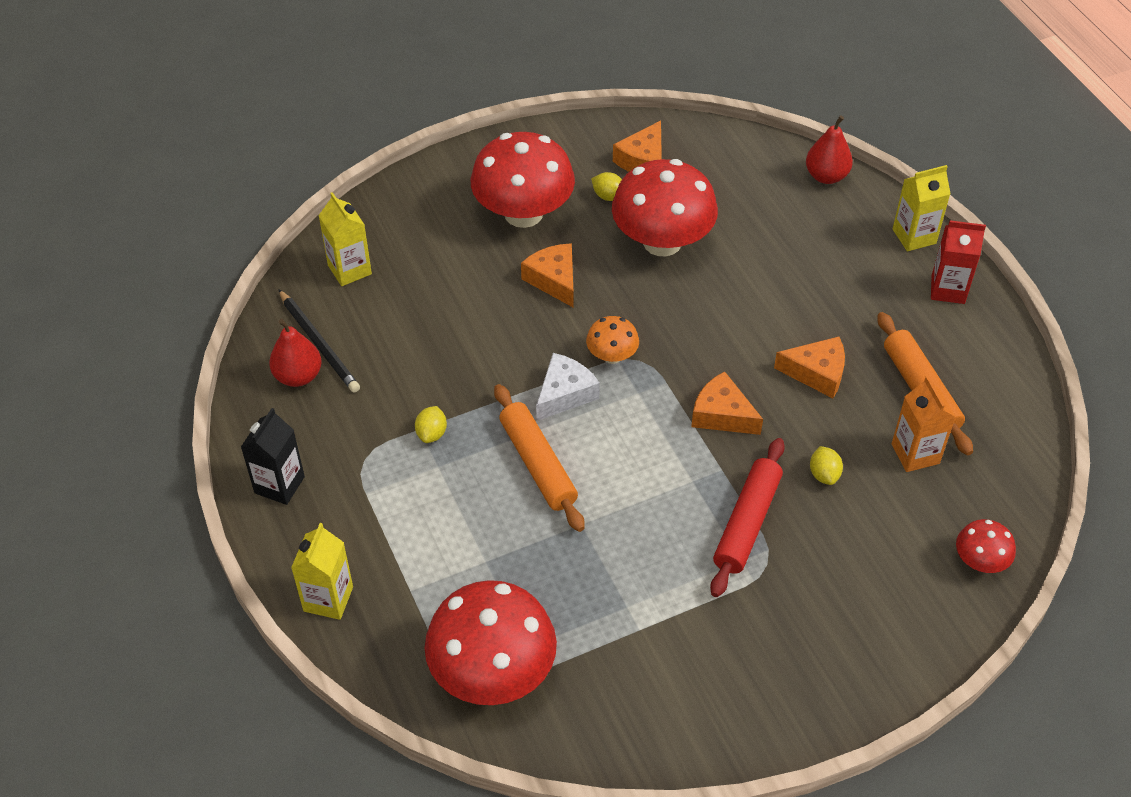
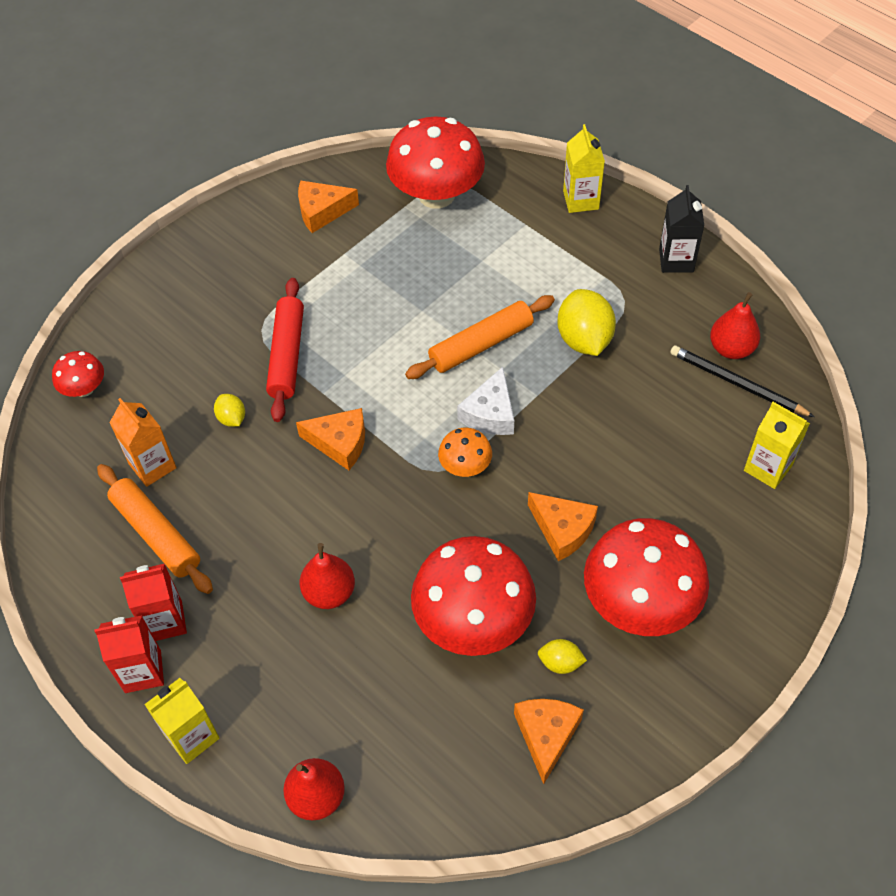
camera: 160 degrees right, 5 degrees up
yellow lemon [415,406,447,443] -> yellow lemon [558,289,616,356], size x1.96
orange rolling pin [494,384,585,532] -> orange rolling pin turned 75 degrees counterclockwise [405,295,555,379]
orange cheese [774,337,845,398] -> orange cheese moved to [298,181,359,233]
none -> red carton [120,563,187,641]
none -> red pear [300,543,355,609]

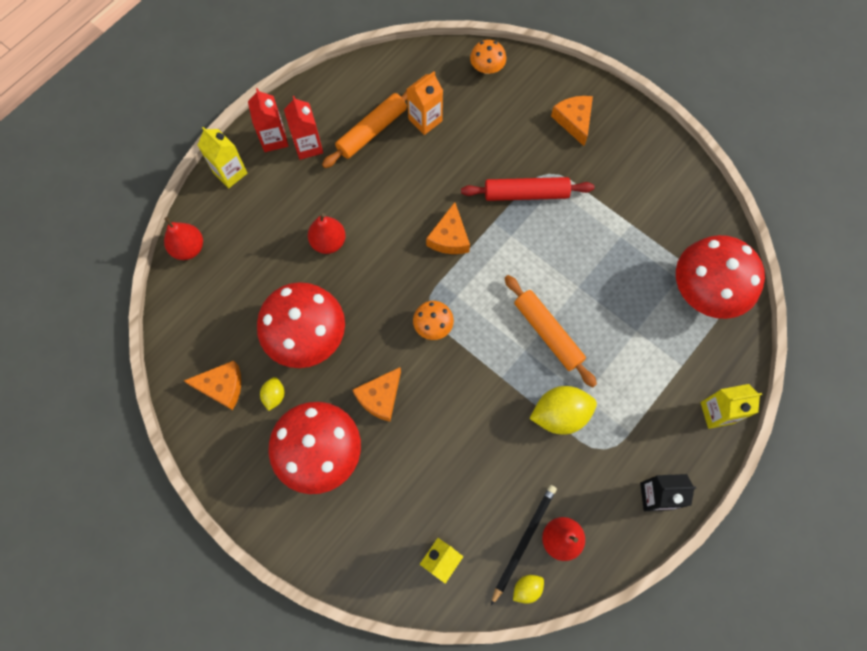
camera: 85 degrees right, 15 degrees up
red mushroom [52,351,104,397] -> orange mushroom [470,40,506,74]
yellow lemon [214,394,245,427] -> yellow lemon moved to [513,575,544,604]
orange cheese [298,181,359,233] -> orange cheese moved to [551,96,593,146]
white cheese [457,367,514,435] -> none

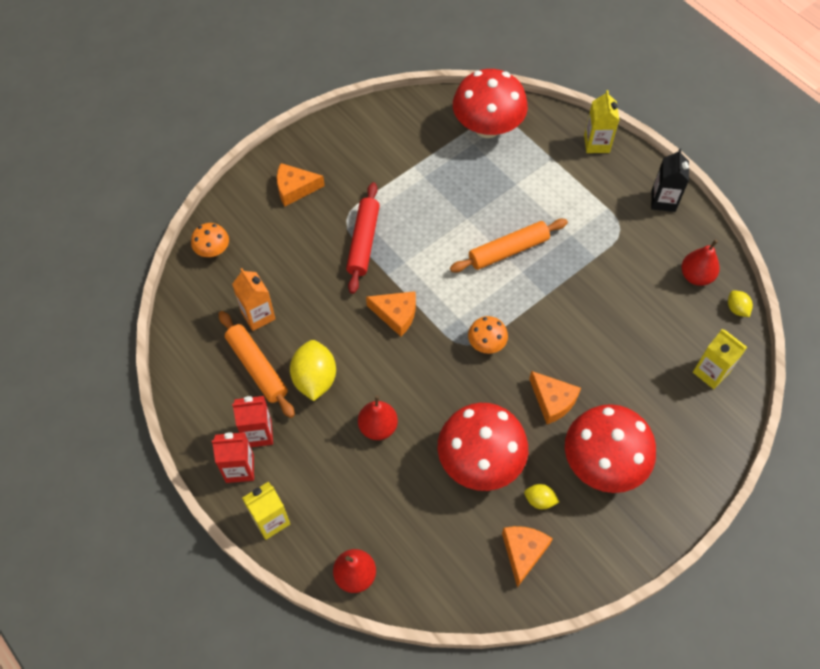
camera: 80 degrees left, 10 degrees down
black pencil [491,485,557,606] -> none
yellow lemon [529,386,597,435] -> yellow lemon moved to [290,340,336,401]

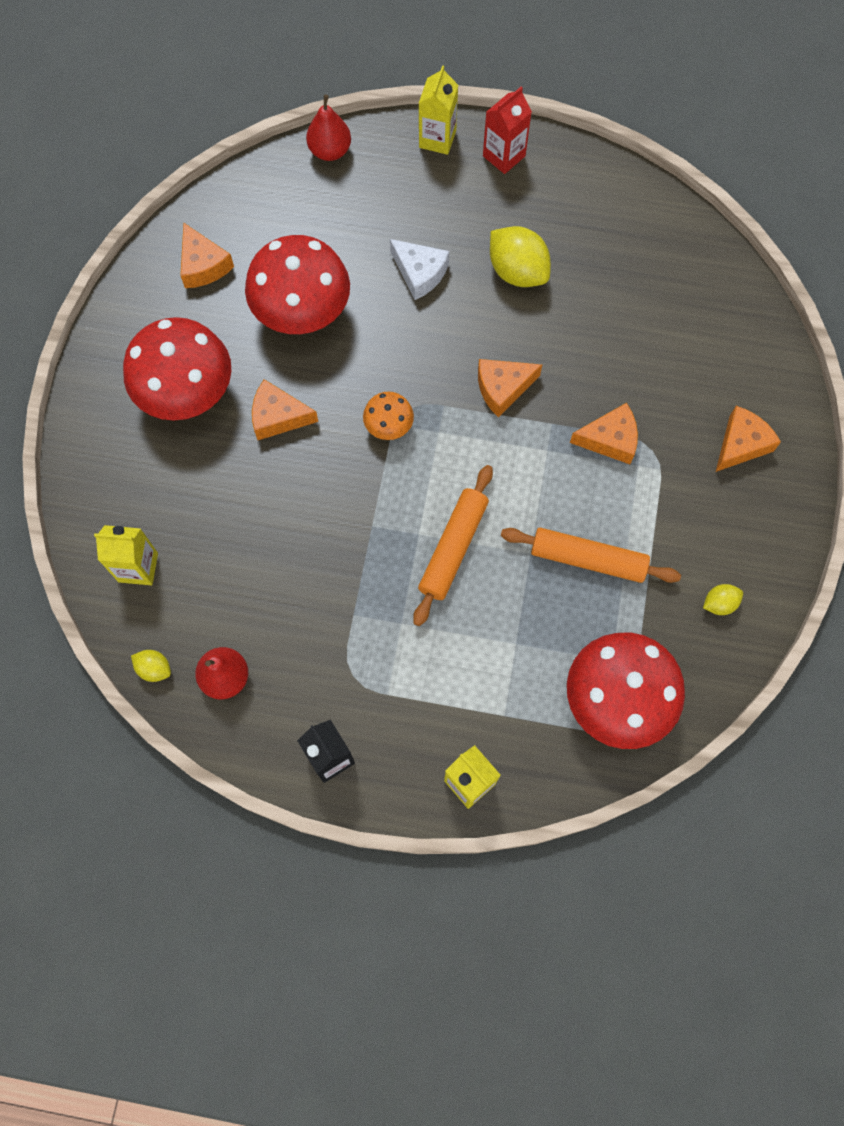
camera: 140 degrees right, 10 degrees up
orange mushroom [191,223,229,257] -> none
orange rolling pin [219,311,295,418] -> orange rolling pin moved to [501,528,681,583]
orange carton [232,268,275,331] -> none
red carton [232,396,273,447] -> none
red rolling pin [346,182,380,294] -> orange cheese [570,403,638,464]
red pear [358,395,398,440] -> white cheese [390,239,449,300]
yellow lemon [524,484,559,509] -> yellow lemon moved to [703,584,743,615]

